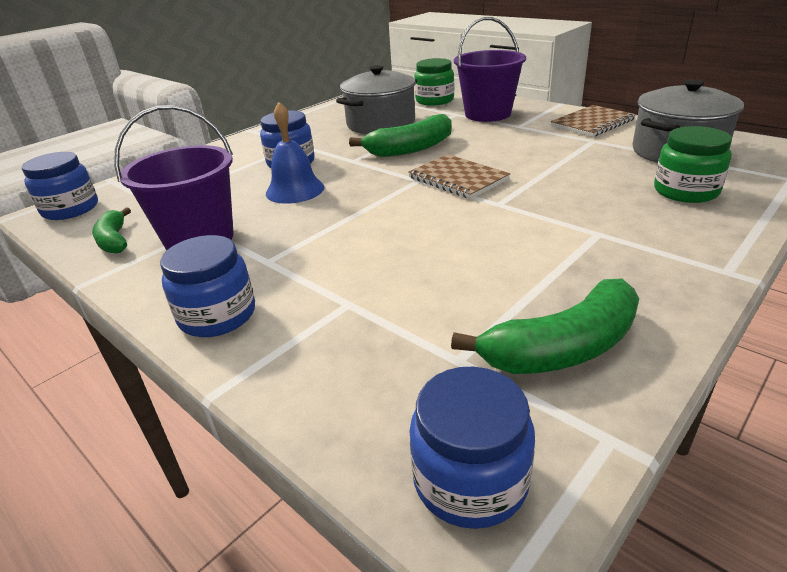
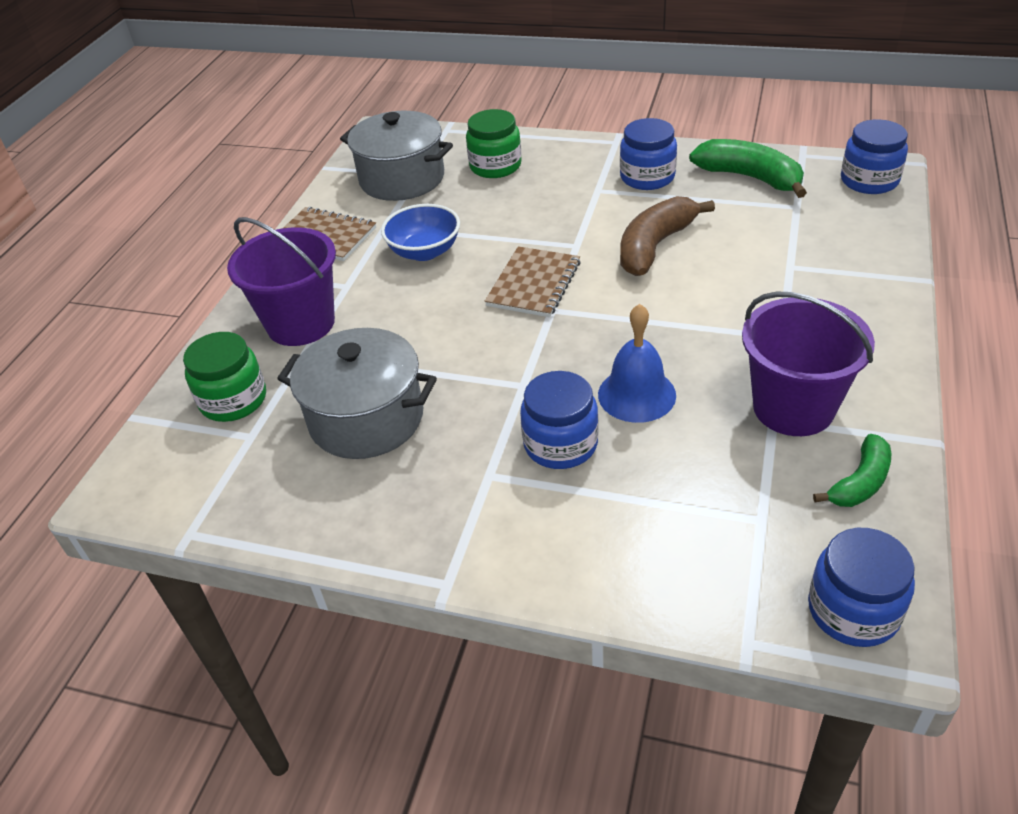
camera: 115 degrees left, 10 degrees up
blue jar [160,235,255,337] -> blue jar moved to [620,118,677,190]
green banana [349,114,452,157] -> none
none -> blue bowl [381,204,460,261]
none -> brown banana [620,196,715,276]

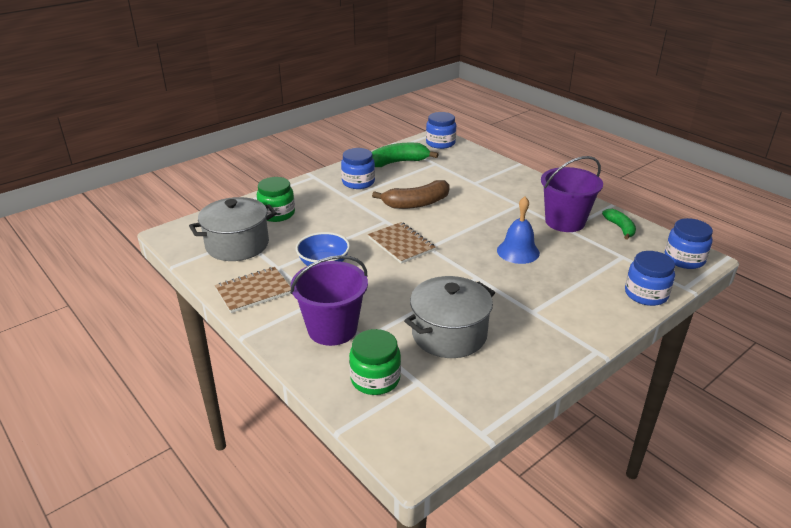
camera: 60 degrees left, 10 degrees down
blue jar [520,371,598,469] -> blue jar moved to [625,251,675,306]
brown banana [620,196,715,276] -> brown banana turned 90 degrees counterclockwise [372,180,450,209]

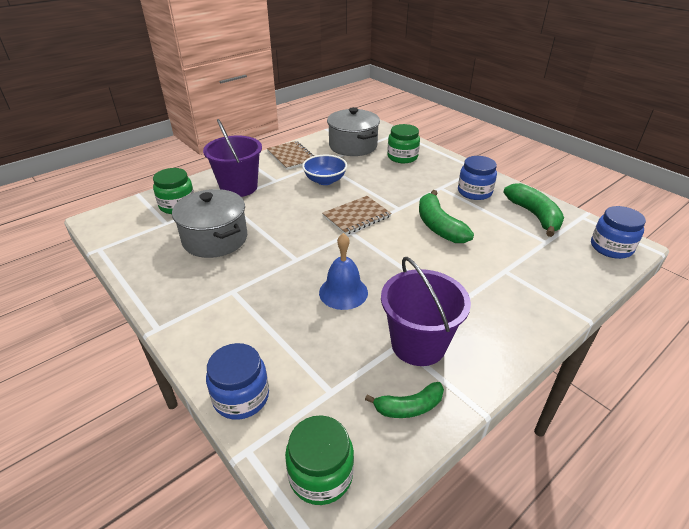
camera: 90 degrees right, 5 degrees up
brown banana [372,180,450,209] -> green banana [419,190,474,243]
blue jar [665,218,713,269] -> green jar [285,415,354,505]

